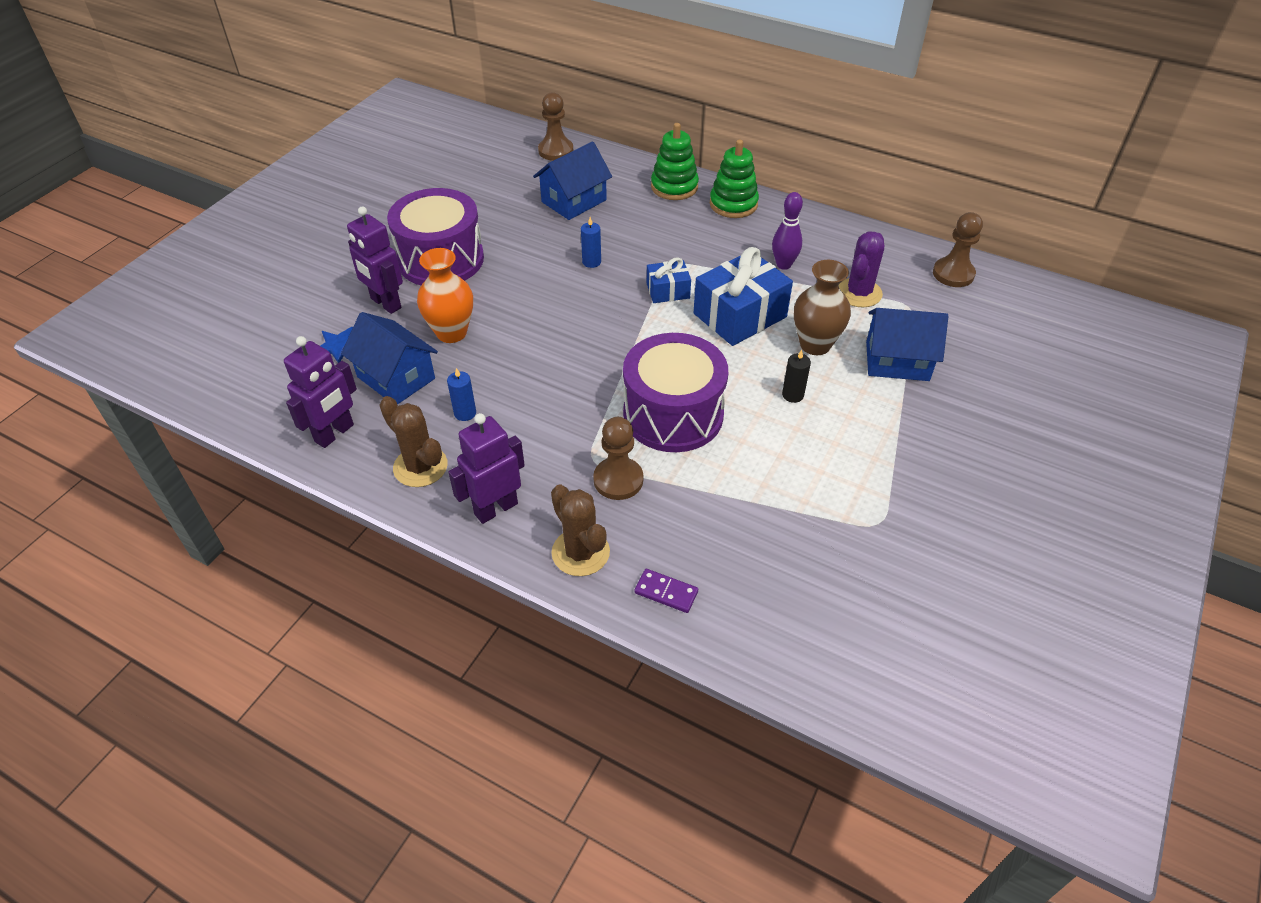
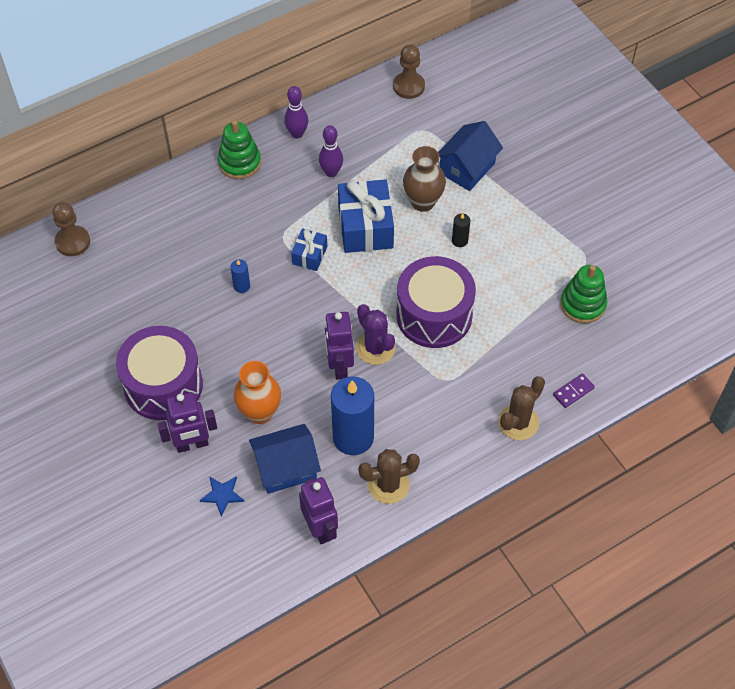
camera: 60 degrees left, 10 degrees up
blue candle [447,368,476,421] -> blue candle [331,376,374,455], size x2.31
purple robot [448,413,525,524] -> purple robot moved to [325,312,354,379]
blue house [533,142,612,220] -> none
brown cactus [551,484,610,576] -> brown cactus turned 45 degrees counterclockwise [498,376,545,440]
brown pawn [593,417,643,500] -> none
green stacking toy [651,123,699,200] -> green stacking toy moved to [560,265,607,324]
purple cactus [838,231,884,307] -> purple cactus moved to [356,304,396,365]
none -> purple bowling pin [284,86,308,139]

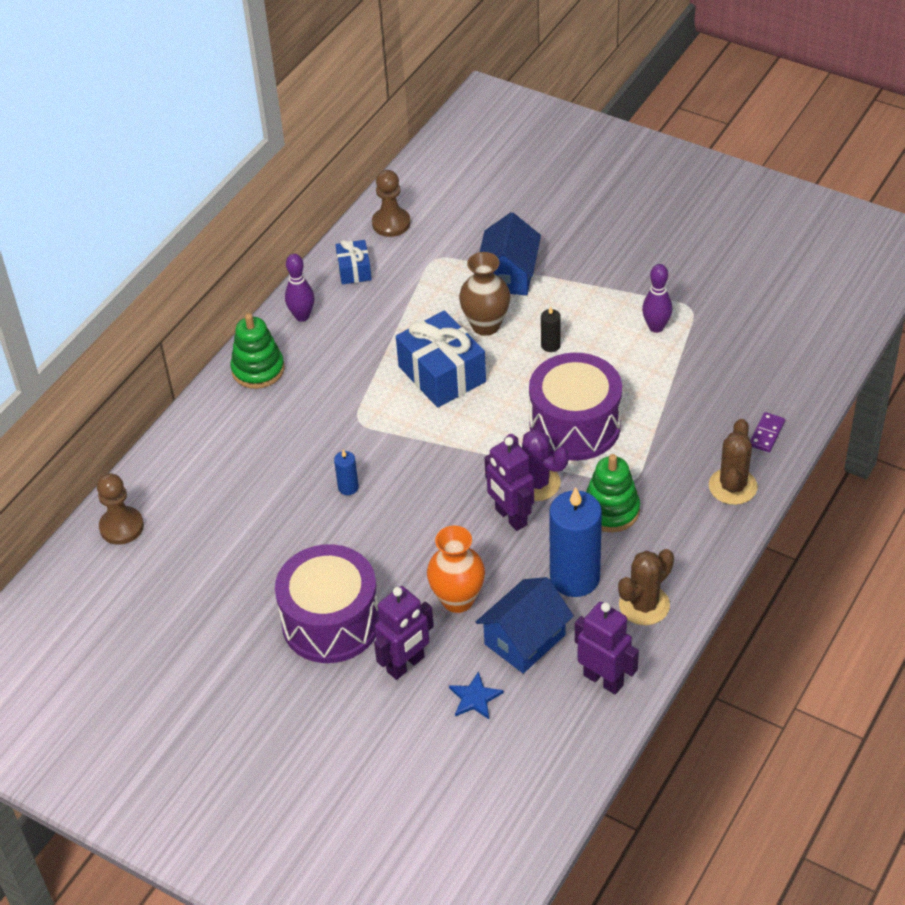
camera: 25 degrees left, 10 degrees down
blue gift [291,228,327,271] -> blue gift moved to [336,240,372,285]
purple bowling pin [319,125,343,177] -> purple bowling pin moved to [642,264,672,333]
green stacking toy [560,265,607,324] -> green stacking toy moved to [586,454,640,532]

